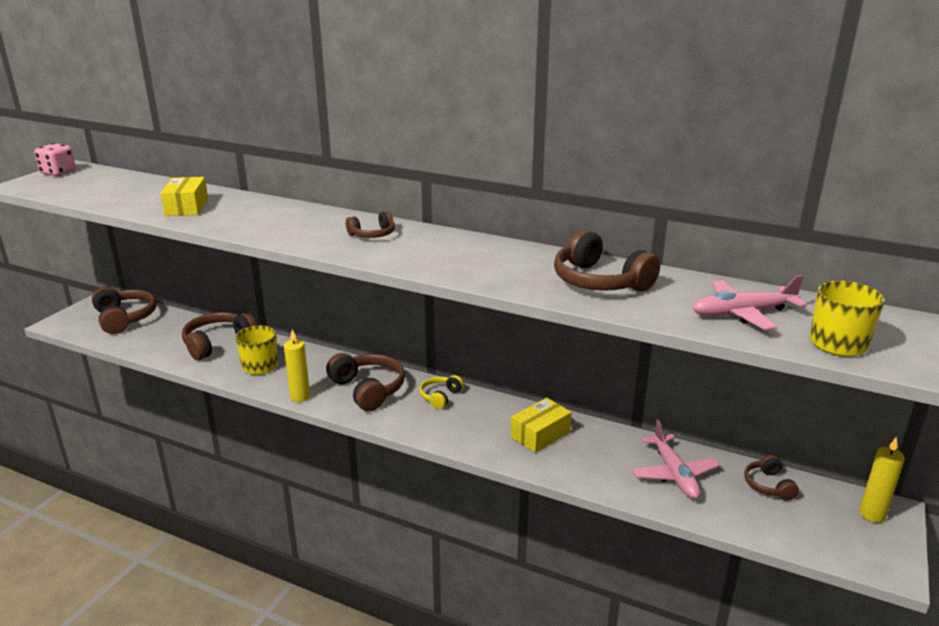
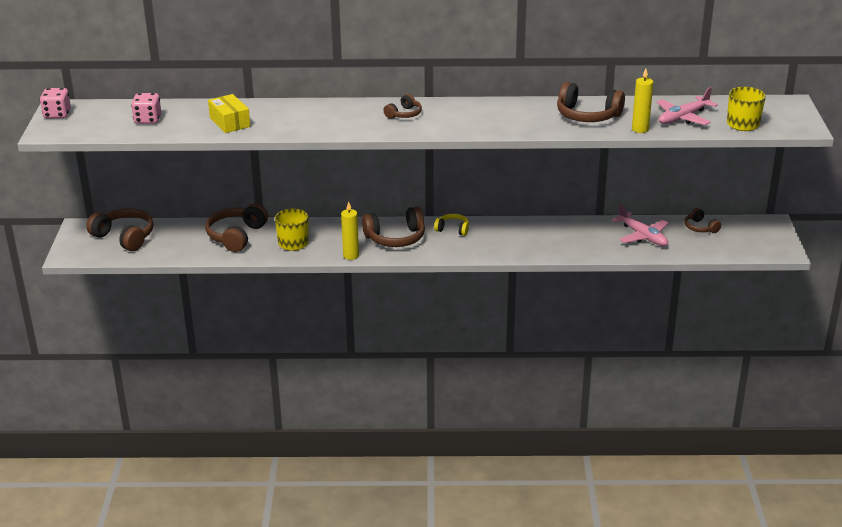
camera: 25 degrees left, 5 degrees up
brown headphones [326,353,405,411] -> brown headphones turned 135 degrees clockwise [362,206,425,247]
yellow headphones [419,375,464,409] -> yellow headphones turned 105 degrees clockwise [434,214,469,236]
yellow box [511,398,572,453] -> none
yellow candle [859,437,905,523] -> yellow candle moved to [632,68,653,133]
none -> pink dice [131,93,161,124]

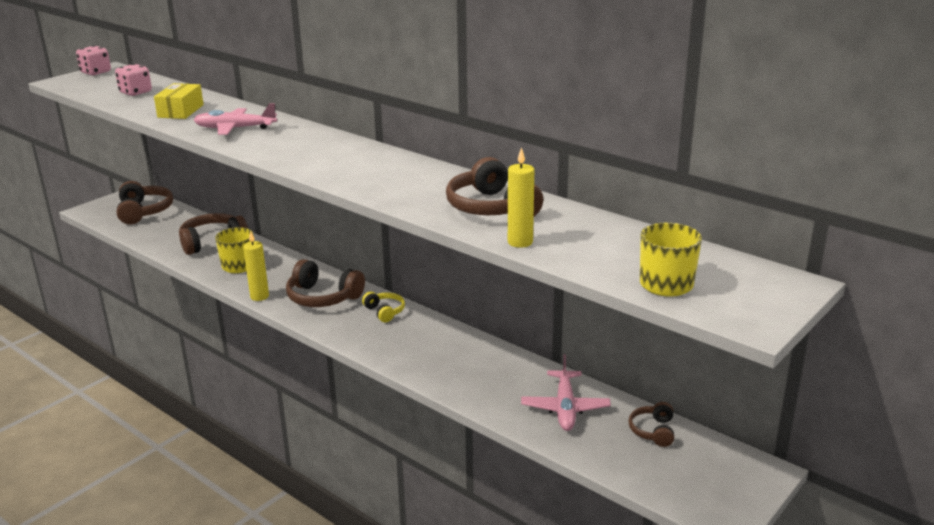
camera: 40 degrees right, 5 degrees down
brown headphones [383,94,422,119] -> none
pink plane [657,87,718,125] -> pink plane moved to [194,103,277,135]

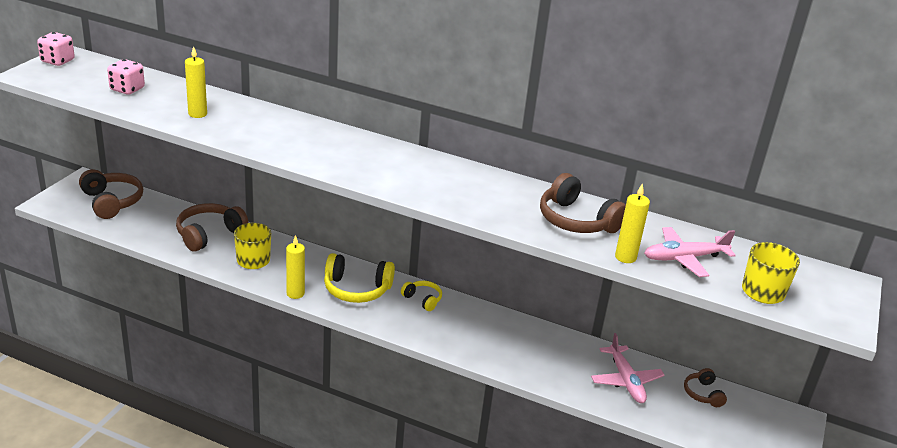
camera: 20 degrees left, 5 degrees up
yellow box [154,83,204,119] -> yellow candle [185,46,207,118]
pink plane [194,103,277,135] -> pink plane moved to [644,227,736,277]
brown headphones [286,259,365,307] -> yellow headphones [324,253,395,303]

